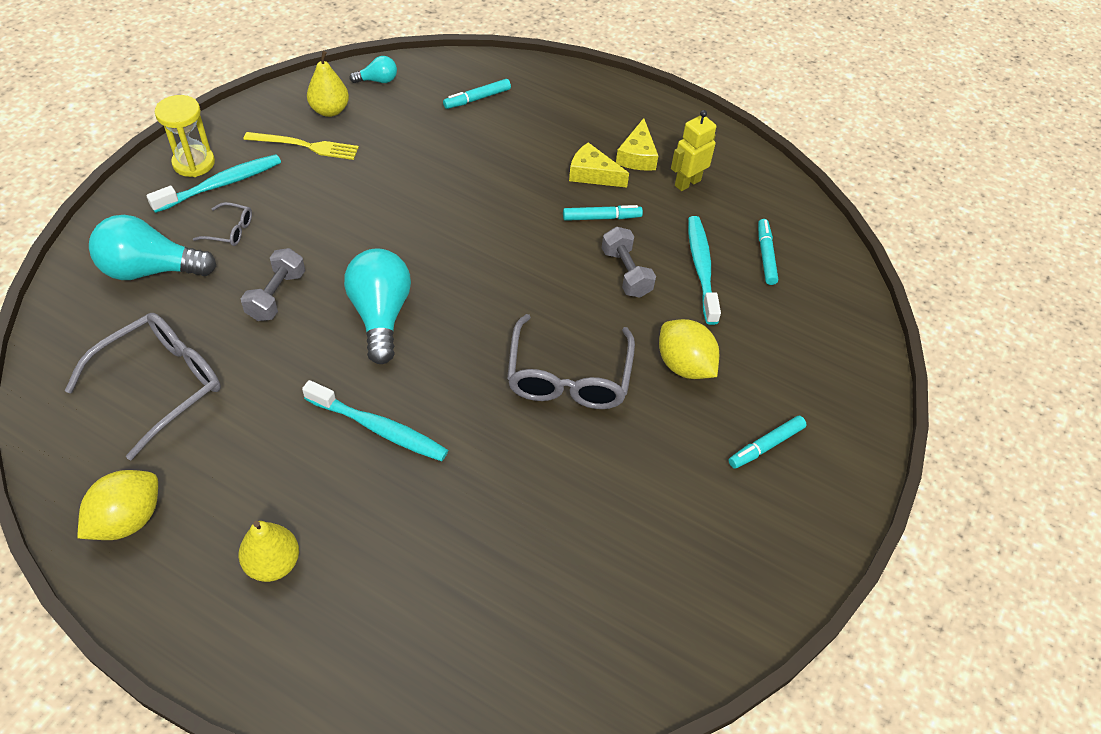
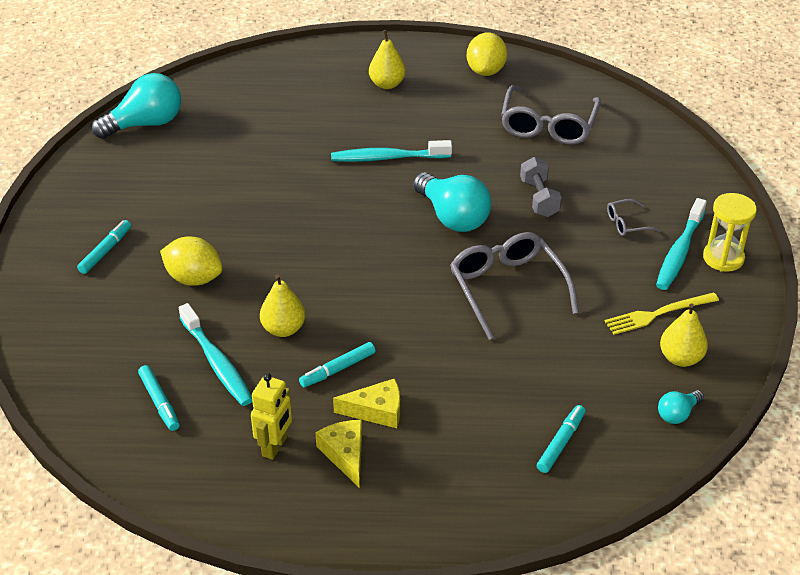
camera: 155 degrees right, 10 degrees down
turquoise light bulb [89,215,216,280] -> turquoise light bulb moved to [92,73,181,139]
grey glasses [507,314,635,409] -> grey glasses moved to [450,232,579,340]
grey dumbbell [602,227,656,298] -> yellow pear [260,274,305,337]

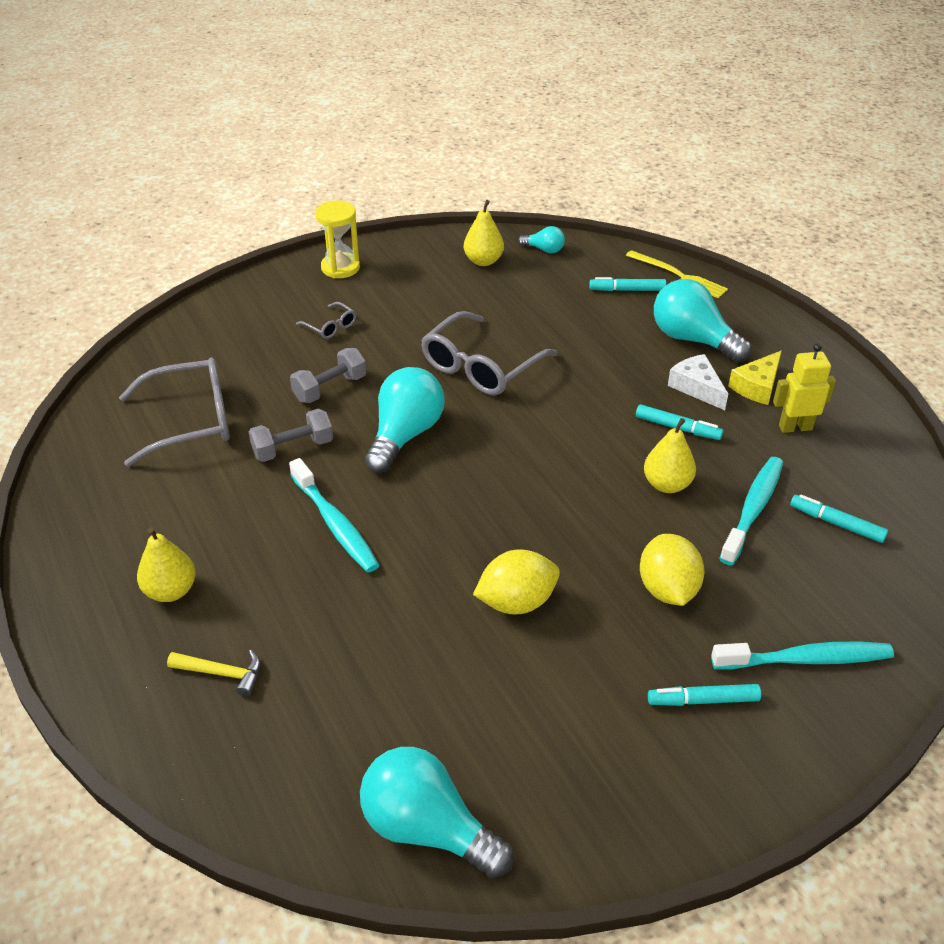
camera: 120 degrees left, 0 degrees up
turquoise marker [138,365,180,431] -> turquoise marker turned 90 degrees counterclockwise [790,495,888,543]
yellow cheese [333,378,400,428] -> white cheese [668,354,728,410]
yellow lemon [467,32,507,76] -> yellow lemon moved to [473,549,560,614]
yellow fork [604,292,719,335] -> yellow fork moved to [626,250,728,298]
turquoise toothbrush [656,198,707,290] -> turquoise toothbrush moved to [711,642,894,670]
none -> yellow hammer [167,650,261,697]
none -> grey dumbbell [249,409,333,462]
none -> turquoise light bulb [654,279,751,362]

